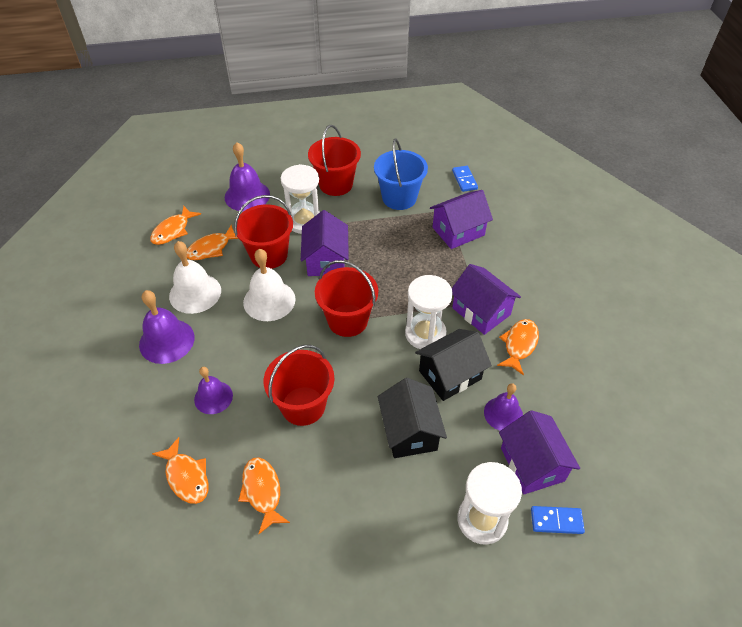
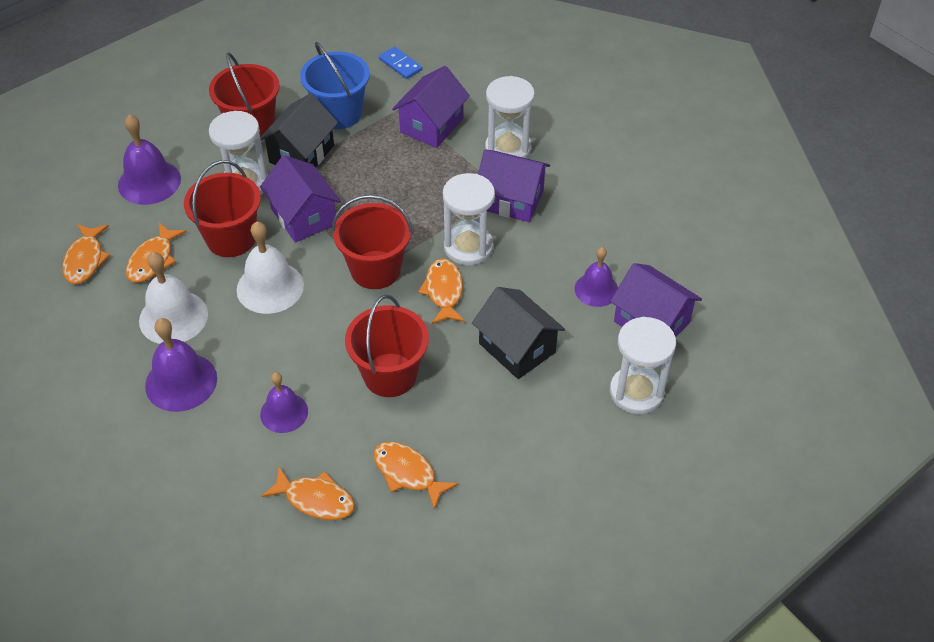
camera: 30 degrees left, 0 degrees up
black house [415,329,492,401] -> black house moved to [260,93,338,167]
orange fish [497,319,539,376] -> orange fish moved to [418,259,465,324]
blue domino [531,506,585,534] -> none
none -> white hourglass [485,76,535,158]

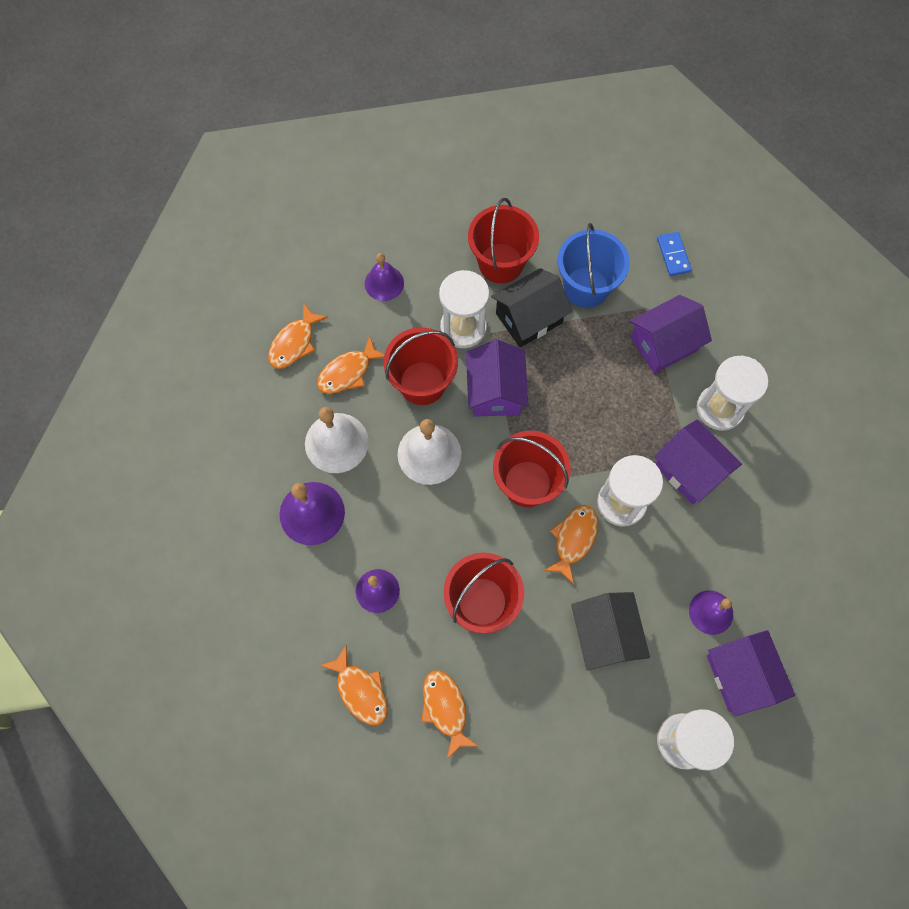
camera: 30 degrees right, 20 degrees up
purple bell [118,114,181,205] -> purple bell [365,253,404,301], size x0.66

